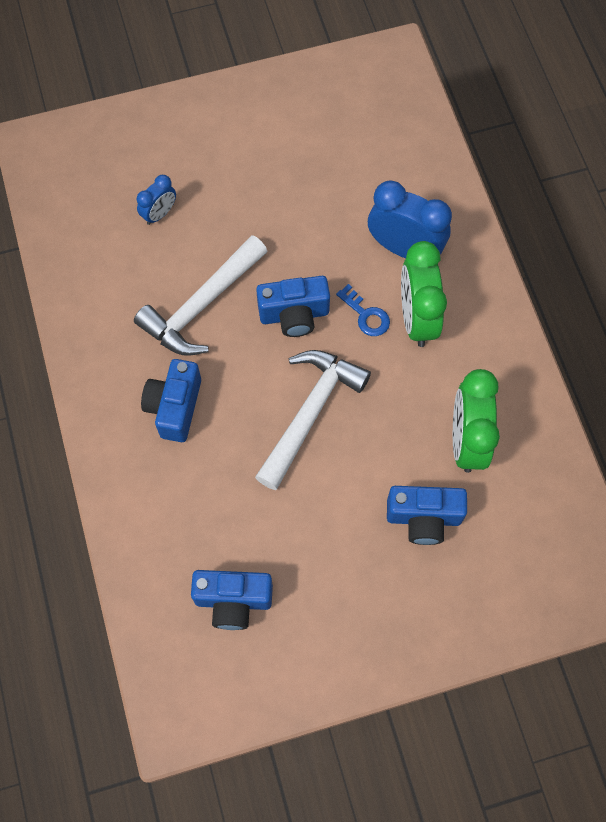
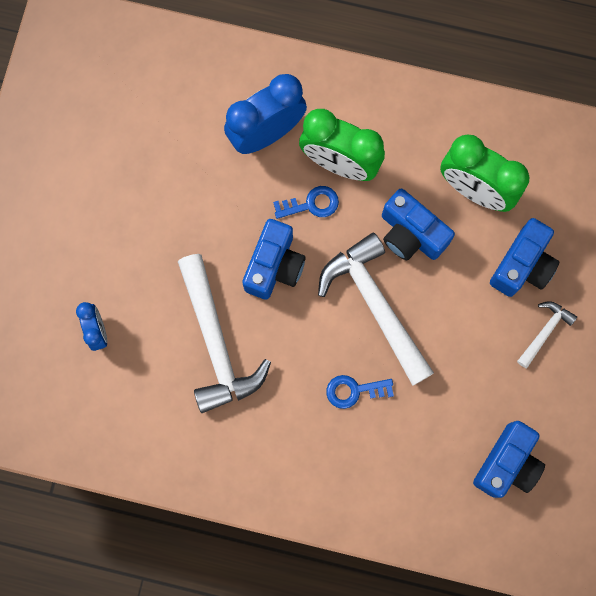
camera: 60 degrees left, 10 degrees up
blue camera [141,359,201,442] -> blue camera moved to [382,188,455,260]
none -> blue key [326,375,394,409]
none -> white hammer [517,301,577,368]

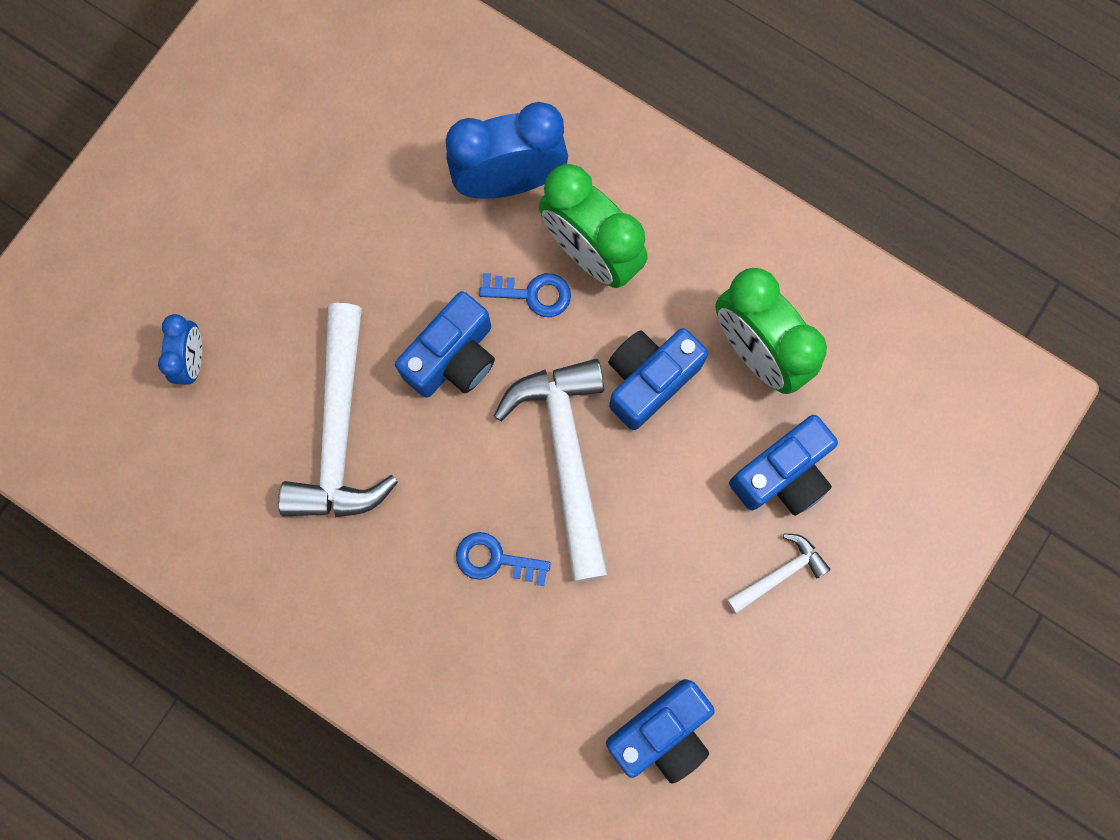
camera: 20 degrees right, 0 degrees up
blue camera [382,188,455,260] -> blue camera turned 75 degrees clockwise [608,328,708,430]

